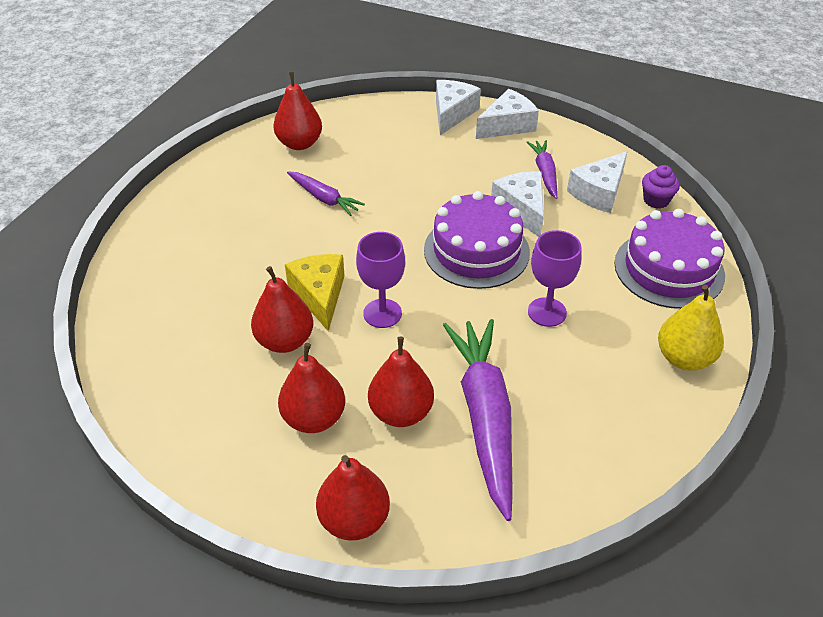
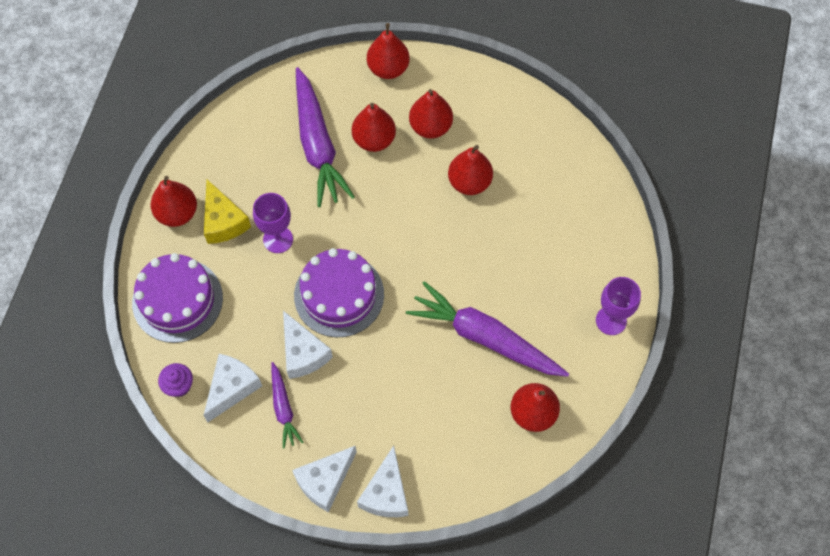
camera: 170 degrees right, 20 degrees up
yellow cheese [285,254,345,331] -> yellow cheese moved to [204,179,251,244]
purple carrot [287,172,365,216] -> purple carrot [406,281,569,377], size x1.95
purple goblet [356,232,405,328] -> purple goblet moved to [596,277,641,335]
yellow pear [658,285,724,370] -> red pear [151,176,197,227]

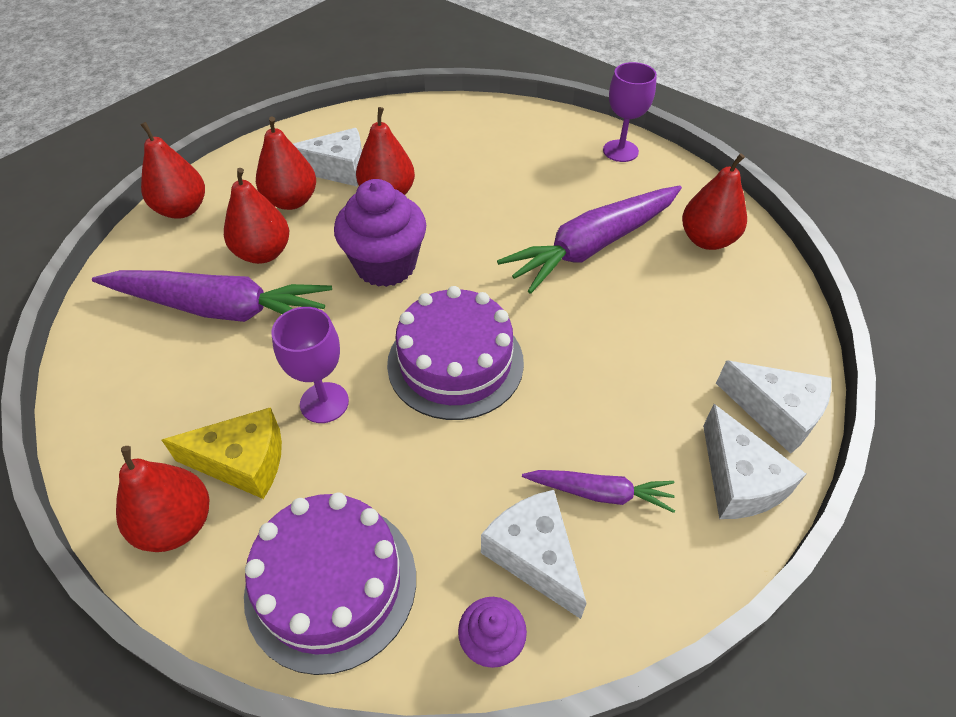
camera: 65 degrees left, 15 degrees down
white cheese [283,311,333,379] -> white cheese moved to [293,128,362,186]
none -> purple cupcake [334,179,426,287]

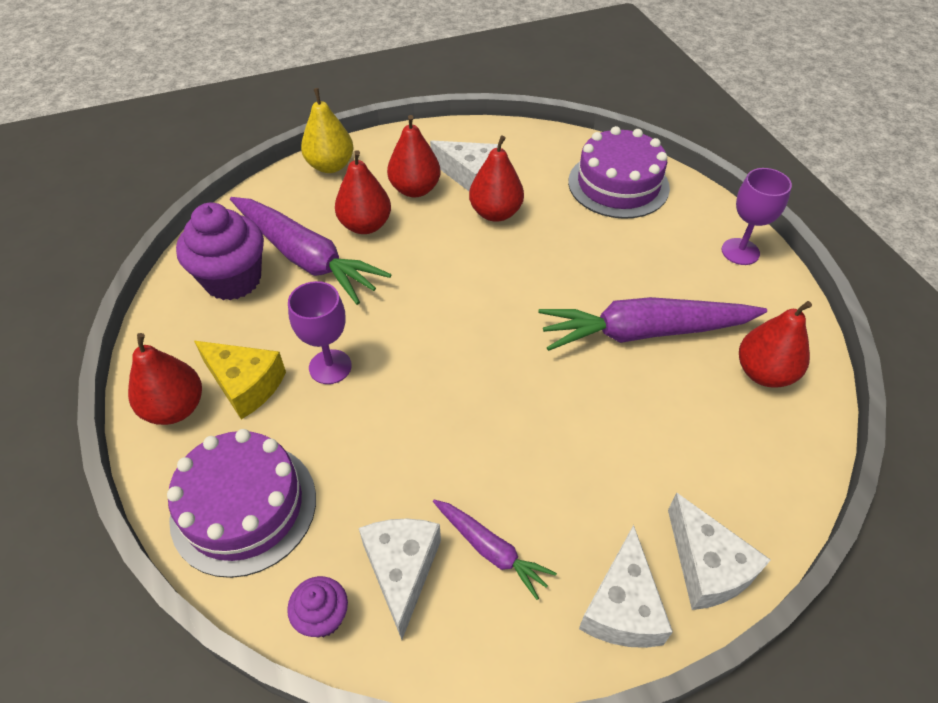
camera: 30 degrees right, 0 degrees up
red pear [140,122,205,219] -> yellow pear [301,88,354,173]
purple cupcake [334,179,426,287] -> purple cupcake moved to [176,203,264,300]
purple cake [387,286,524,420] -> purple cake moved to [568,126,670,219]

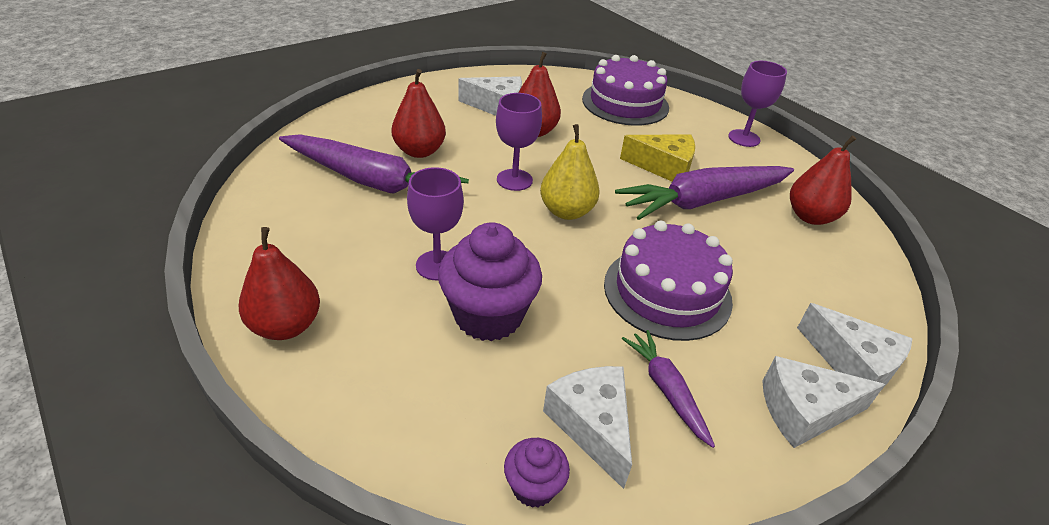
camera: 20 degrees left, 10 degrees down
purple cake [167,429,316,578] -> purple cake moved to [604,221,733,341]
purple cupcake [176,203,264,300] -> purple cupcake moved to [438,222,542,341]
yellow cheese [194,341,286,419] -> yellow cheese moved to [620,135,695,181]
yellow pear [301,88,354,173] -> yellow pear moved to [540,124,600,220]
red pear [387,115,441,197] -> none
purple carrot [433,500,557,600] -> purple carrot turned 135 degrees counterclockwise [622,330,715,448]
white cheese [579,525,673,648] -> white cheese turned 90 degrees clockwise [762,356,886,448]
none -> purple goblet [496,93,542,191]

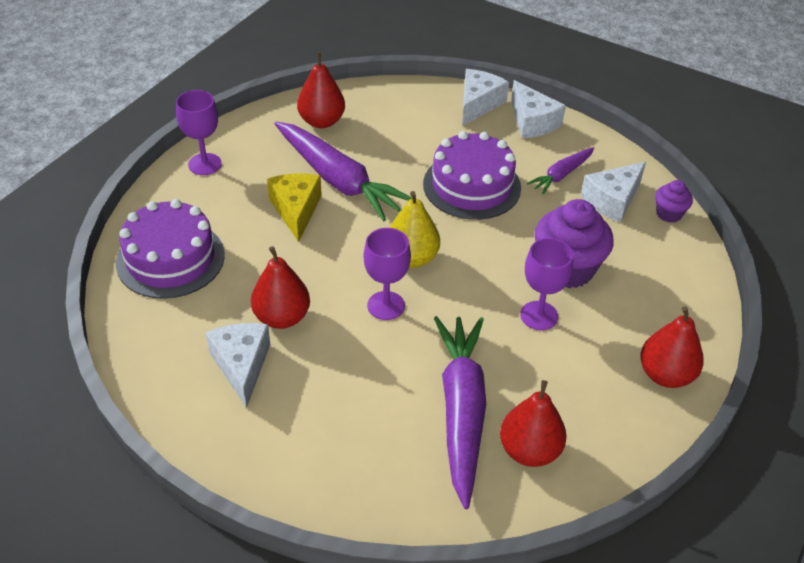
camera: 110 degrees left, 5 degrees up
red pear [392,69,446,158] -> red pear moved to [500,380,567,467]

